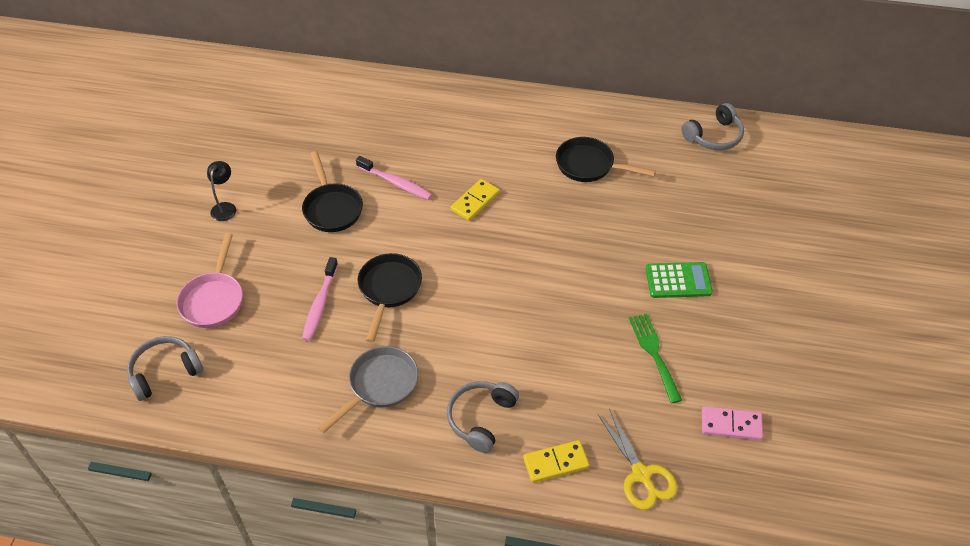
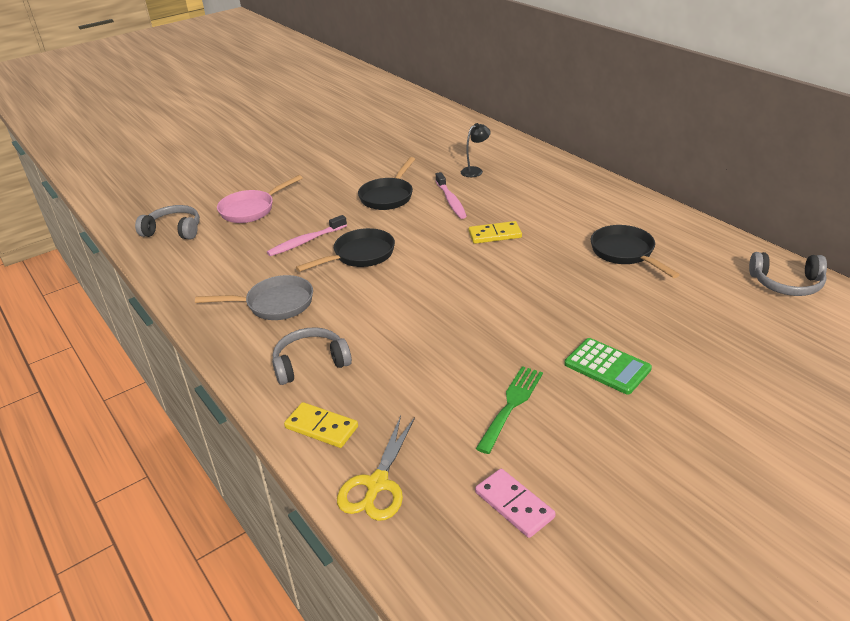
camera: 45 degrees right, 15 degrees down
black lamp [207,161,236,221] -> black lamp moved to [461,123,491,177]

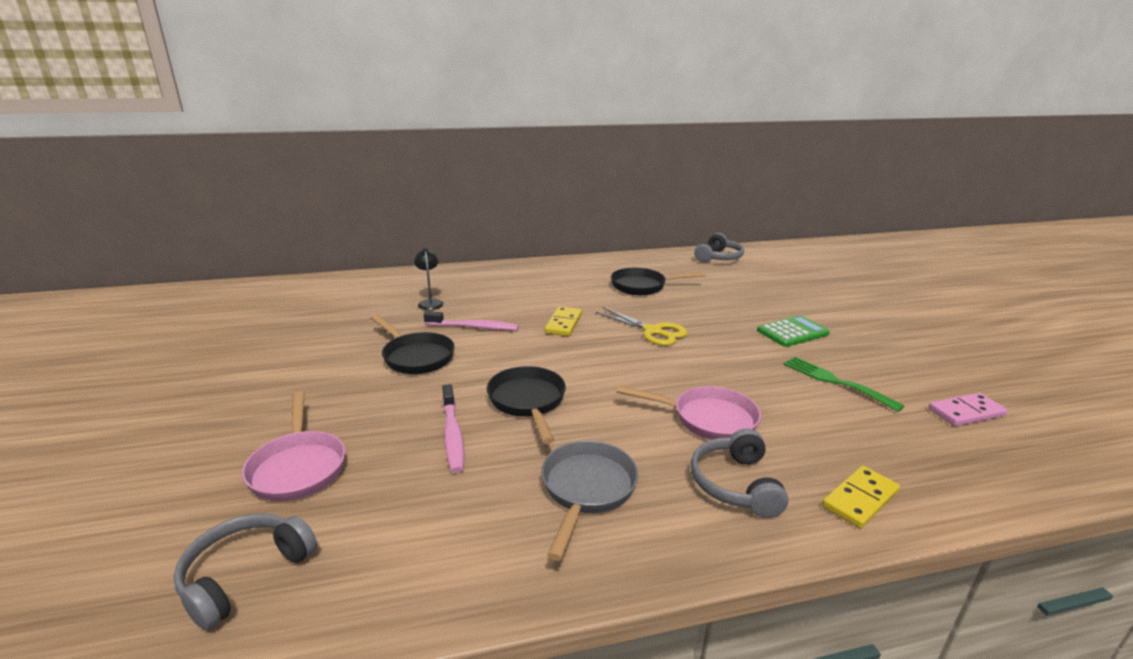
camera: 70 degrees left, 10 degrees down
yellow scissors [337,416,415,521] -> yellow scissors moved to [596,307,688,346]
none -> pink pan [617,385,761,440]

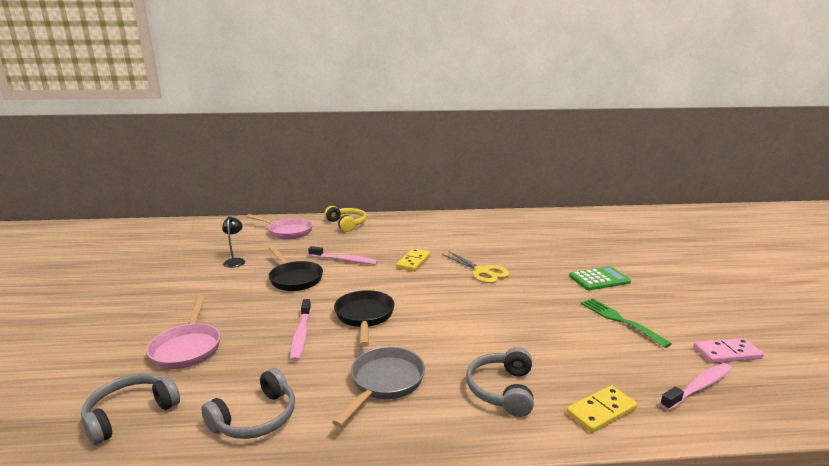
camera: 10 degrees right, 5 degrees down
black lamp [414,248,444,310] -> black lamp moved to [222,217,245,268]
black pan [611,268,706,295] -> none
pink pan [617,385,761,440] -> pink pan moved to [247,214,313,239]
grey headphones [694,233,744,262] -> grey headphones moved to [201,368,295,439]
none -> yellow headphones [325,206,367,232]
none -> pink toothbrush [660,363,732,411]

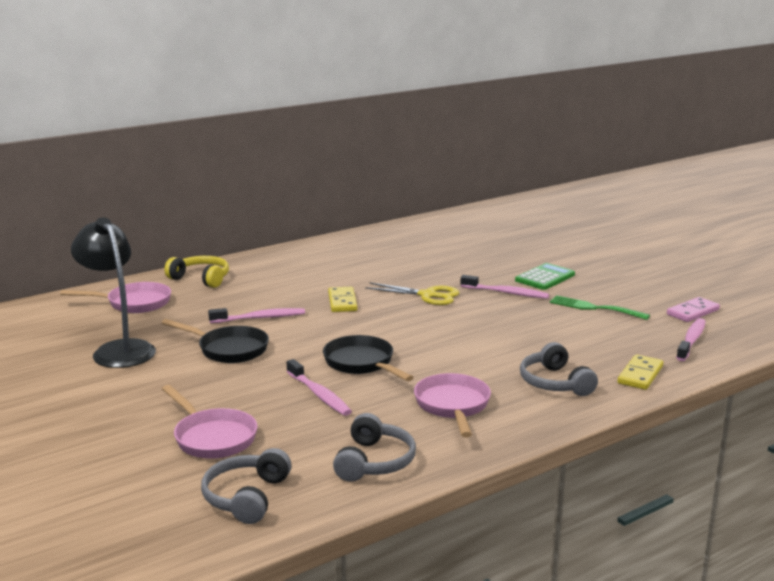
camera: 30 degrees left, 0 degrees up
black lamp [222,217,245,268] -> black lamp [71,217,156,368], size x2.08
grey pan [332,347,425,427] -> pink pan [414,373,491,437]
none -> pink toothbrush [461,275,549,299]

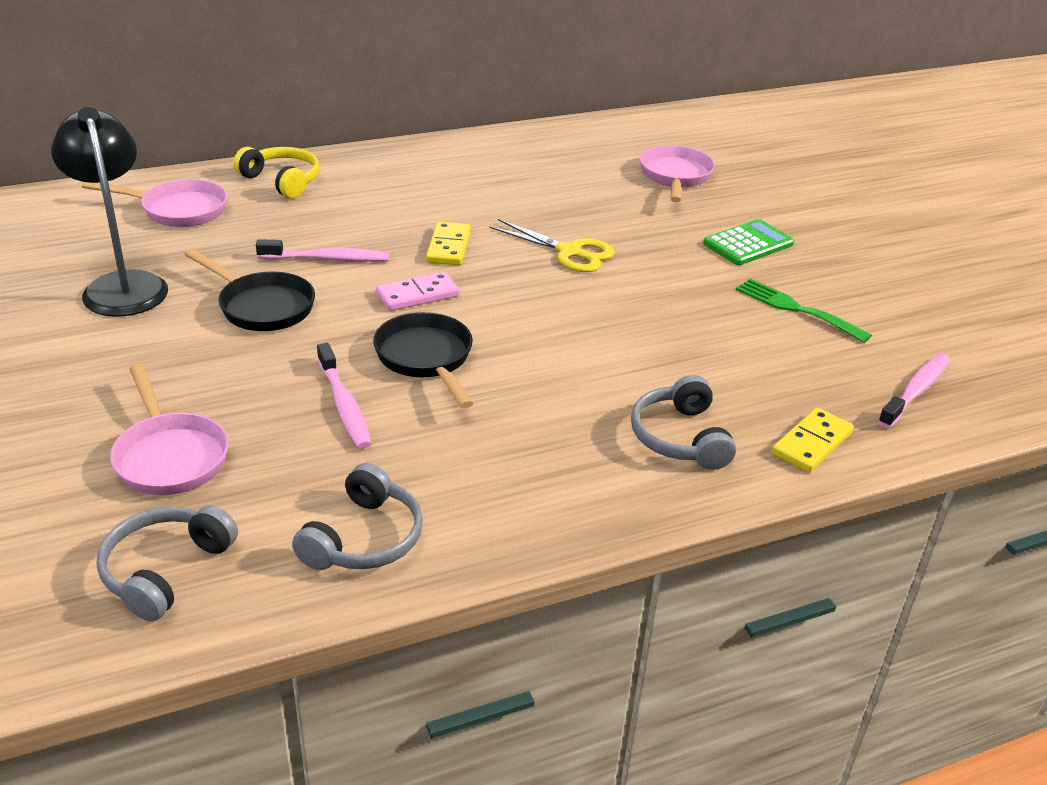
camera: 10 degrees right, 15 degrees up
pink pan [414,373,491,437] -> pink pan moved to [640,145,715,202]
pink toothbrush [461,275,549,299] -> none
pink domino [667,297,720,322] -> pink domino moved to [376,272,459,311]

